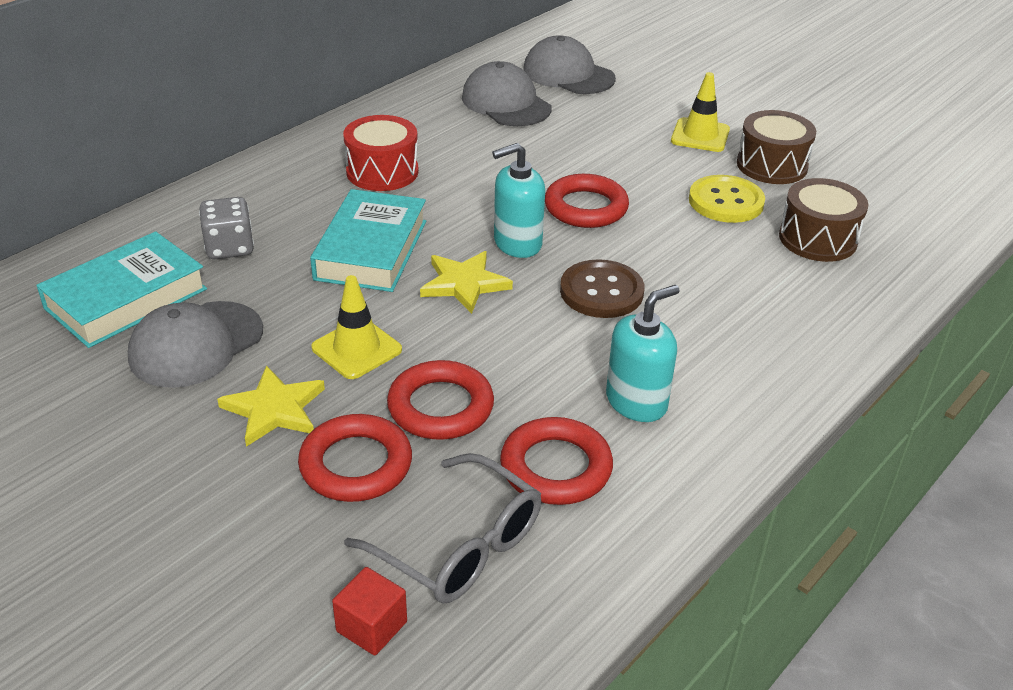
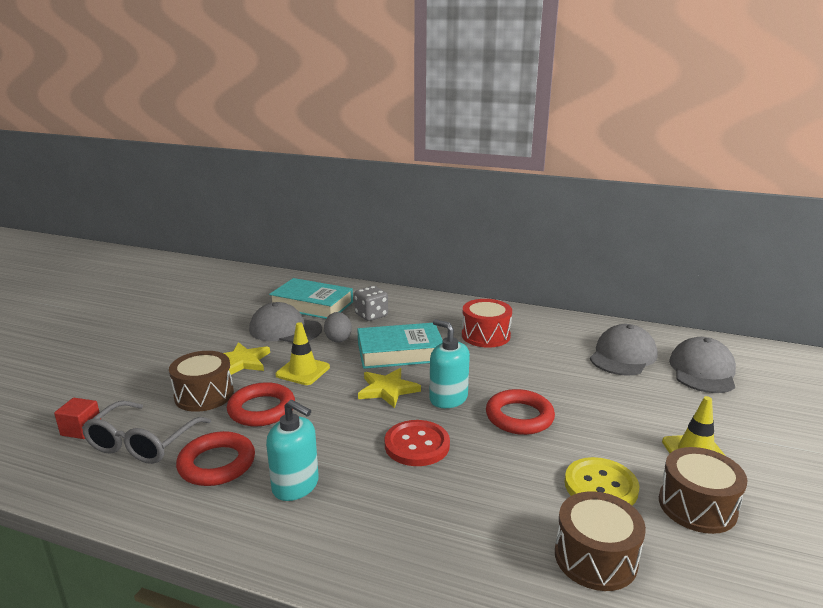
camera: 70 degrees right, 15 degrees down
red ring [298,414,412,502] -> brown drum [169,351,234,412]
brown button [560,259,644,318] -> red button [385,420,450,466]
none -> grey egg [324,312,352,343]

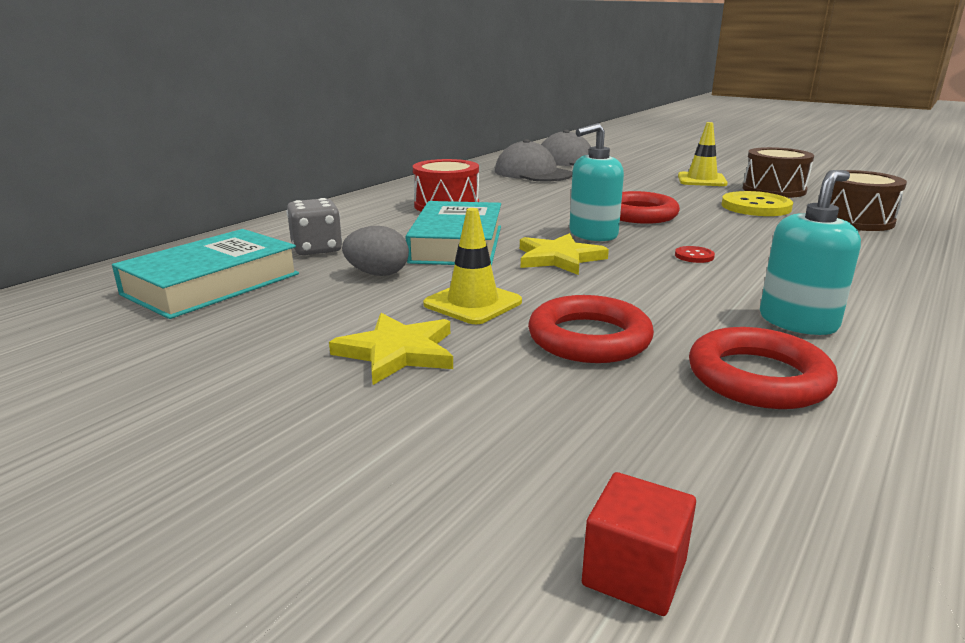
camera: 75 degrees left, 0 degrees up
grey glasses [82,401,211,464] -> none
brown drum [169,351,234,412] -> none
grey cap [249,302,322,343] -> none
red button [385,420,450,466] -> red button [675,246,715,263], size x0.46

